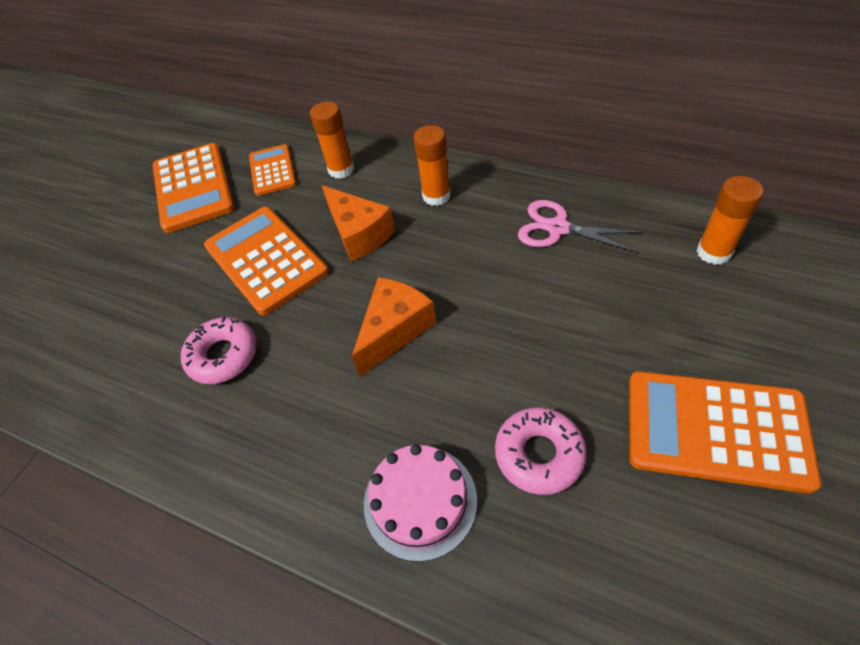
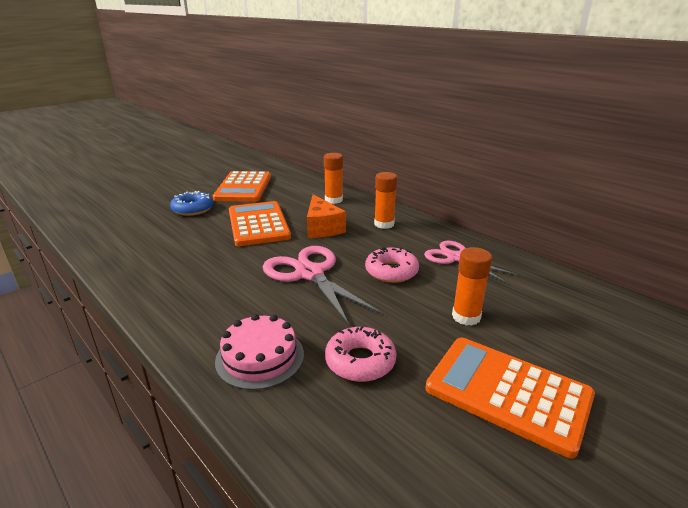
camera: 15 degrees right, 25 degrees down
pink donut [181,317,257,384] -> pink donut moved to [365,247,419,283]
orange calculator [249,144,296,196] -> none
orange cheese [352,277,436,376] -> pink scissors [263,246,382,325]
orange glue stick [696,176,764,265] -> orange glue stick moved to [452,247,492,326]
none -> blue donut [170,191,214,216]

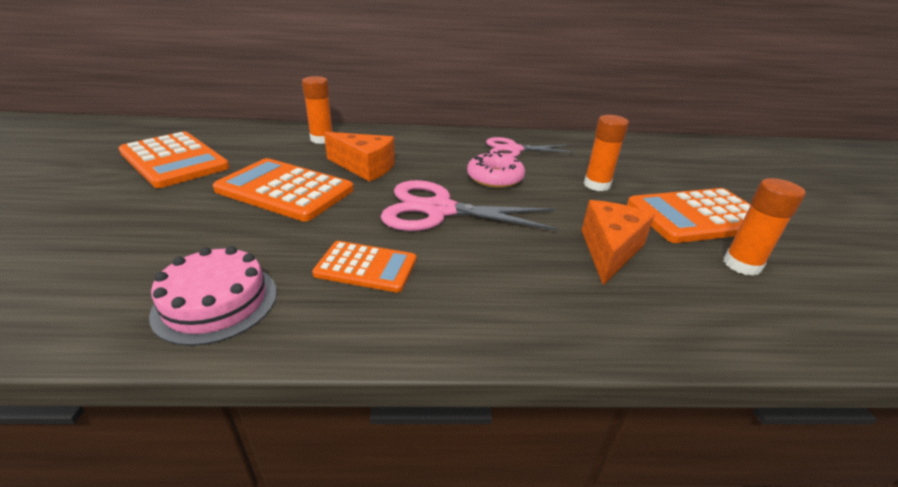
camera: 50 degrees left, 5 degrees up
blue donut [170,191,214,216] -> none
pink cake [215,314,304,390] -> pink cake moved to [149,246,277,346]
pink donut [325,326,396,382] -> orange cheese [581,200,655,285]
orange glue stick [374,172,397,229] -> orange glue stick moved to [724,178,806,276]
none -> orange calculator [312,241,416,293]

